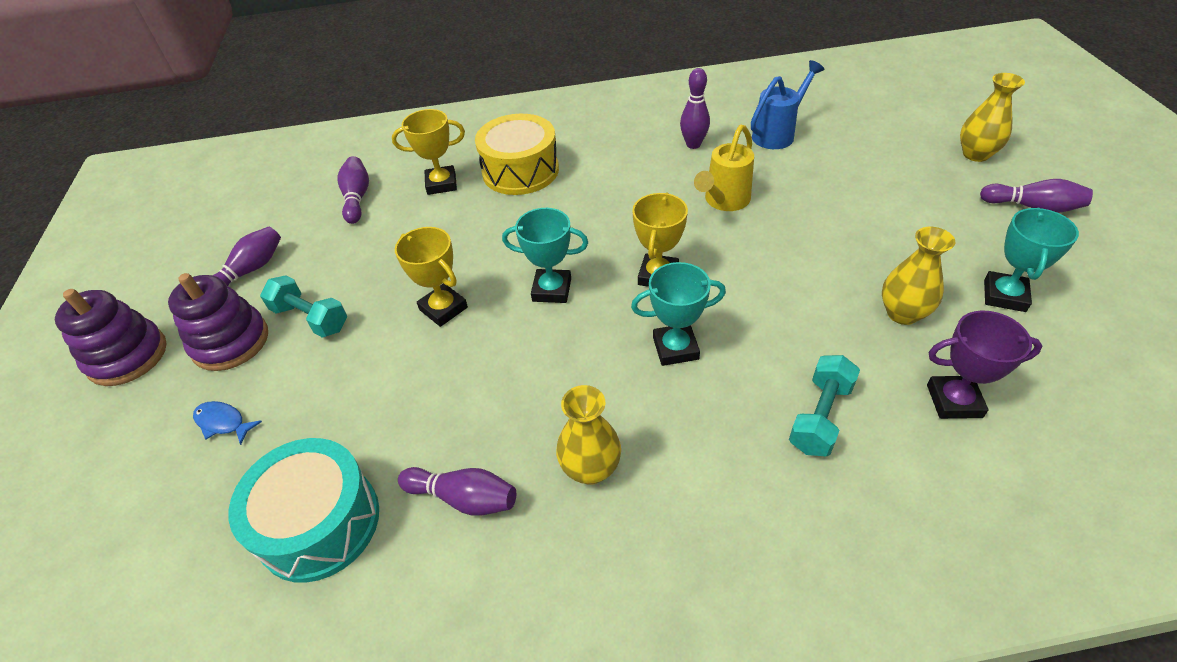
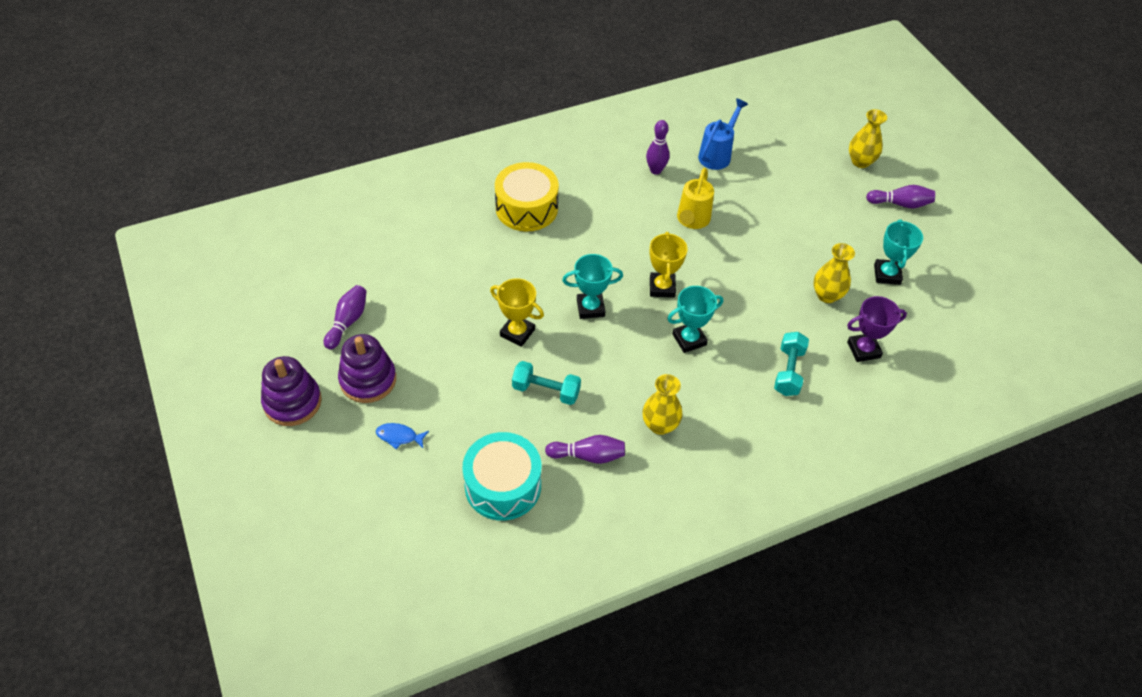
camera: 20 degrees left, 5 degrees up
turquoise dumbbell [260,275,347,338] -> turquoise dumbbell moved to [512,361,581,405]
purple bowling pin [337,156,369,224] -> none
yellow trophy [392,109,465,195] -> none

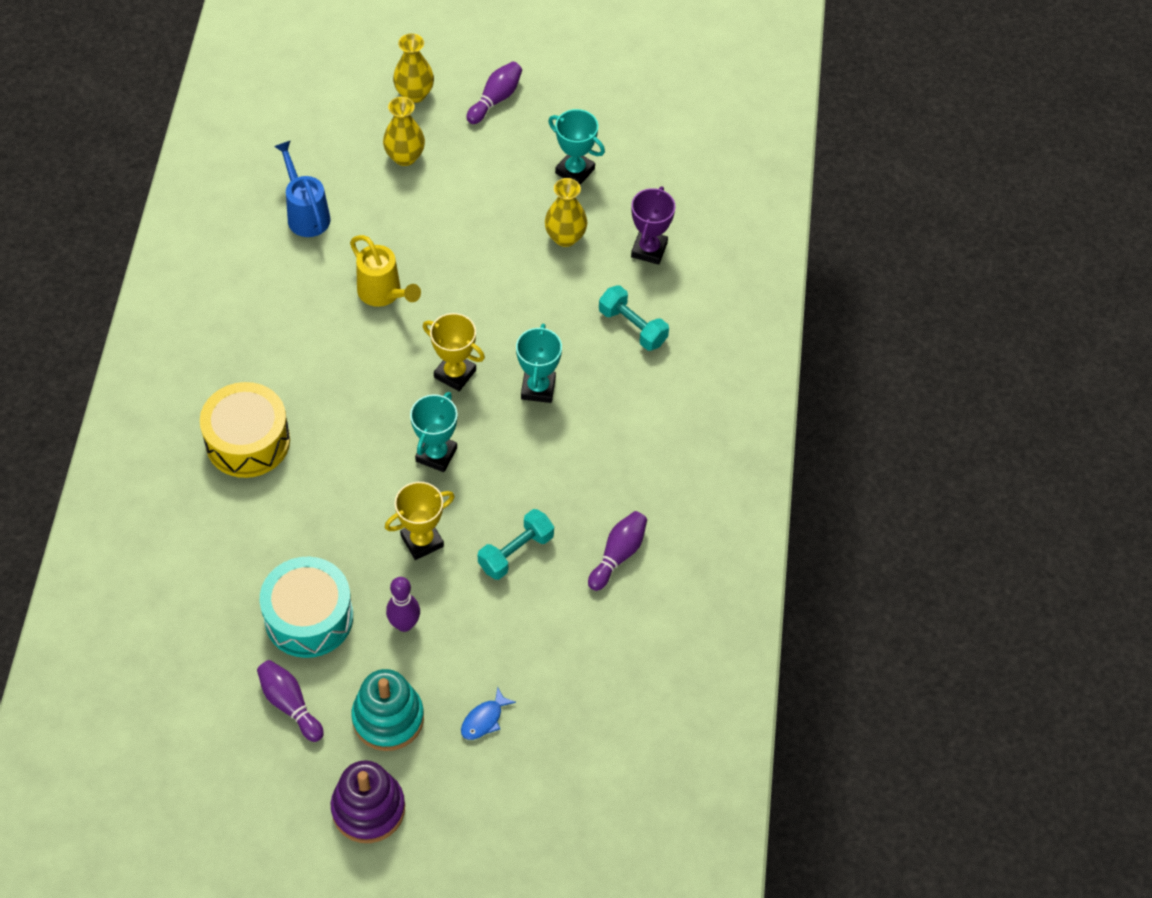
camera: 60 degrees left, 5 degrees up
purple stacking toy [338,334,396,403] -> turquoise stacking toy [351,669,424,751]
turquoise drum [462,432,541,521] -> turquoise drum moved to [260,557,353,658]
yellow vase [642,374,683,435] -> yellow vase moved to [383,97,425,166]
purple bowling pin [646,120,670,175] -> purple bowling pin moved to [386,577,420,632]

